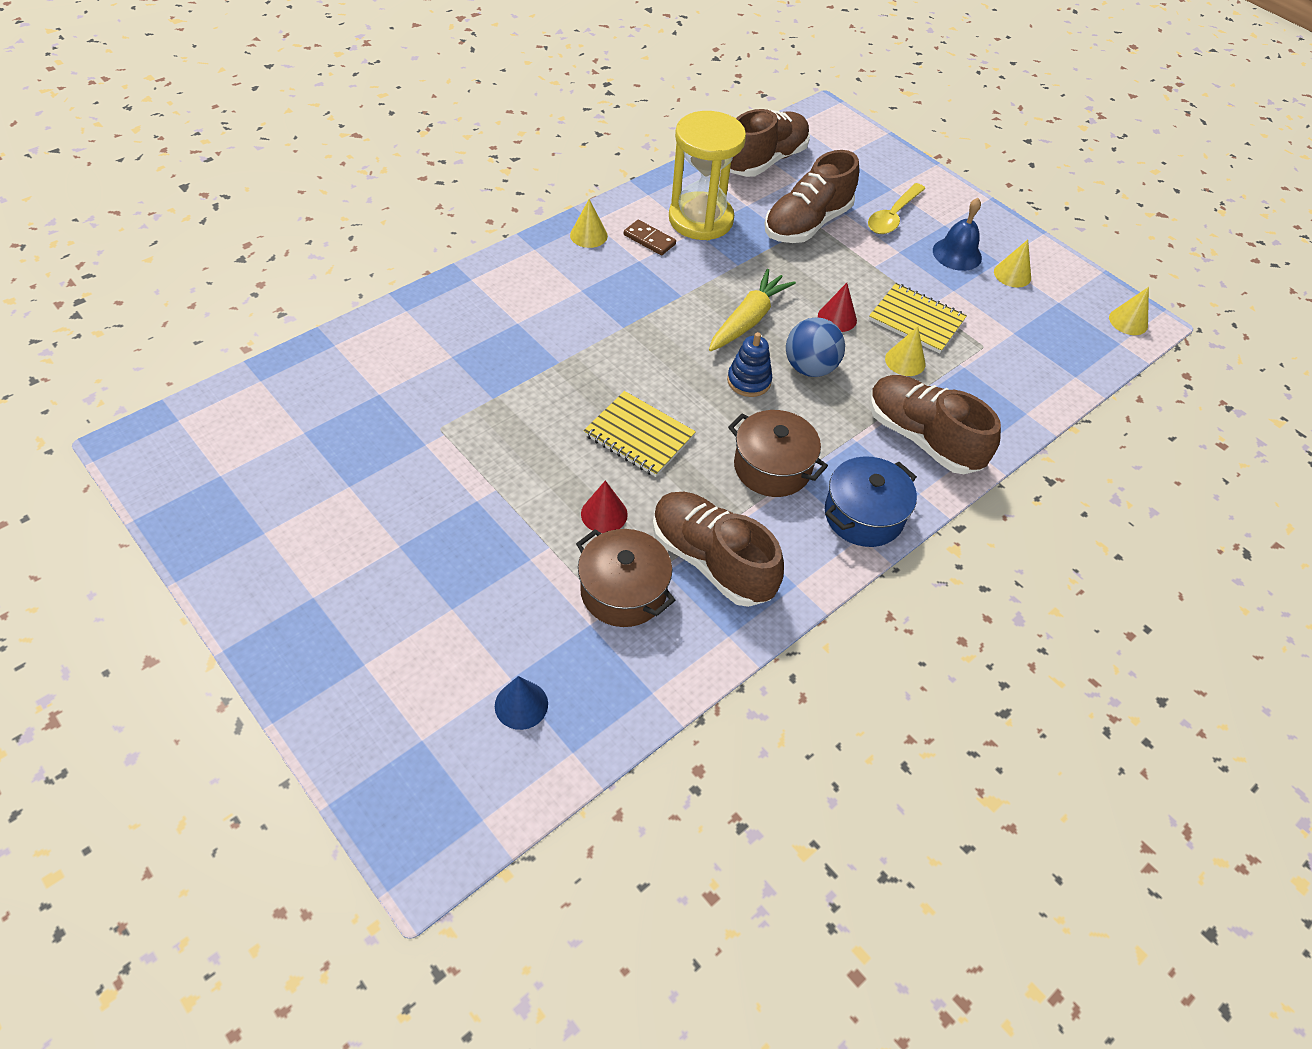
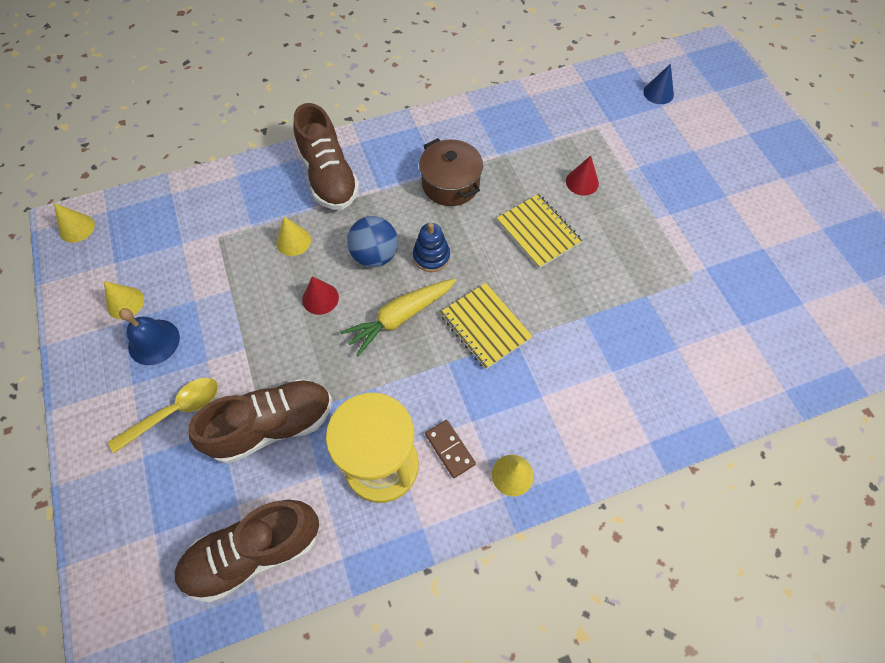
camera: 155 degrees left, 10 degrees up
brown pot [576,529,675,627] -> none
brown shoe [653,492,784,607] -> none
blue pot [825,456,917,547] -> none
yellow notebook [869,283,967,354] -> yellow notebook moved to [440,283,533,370]

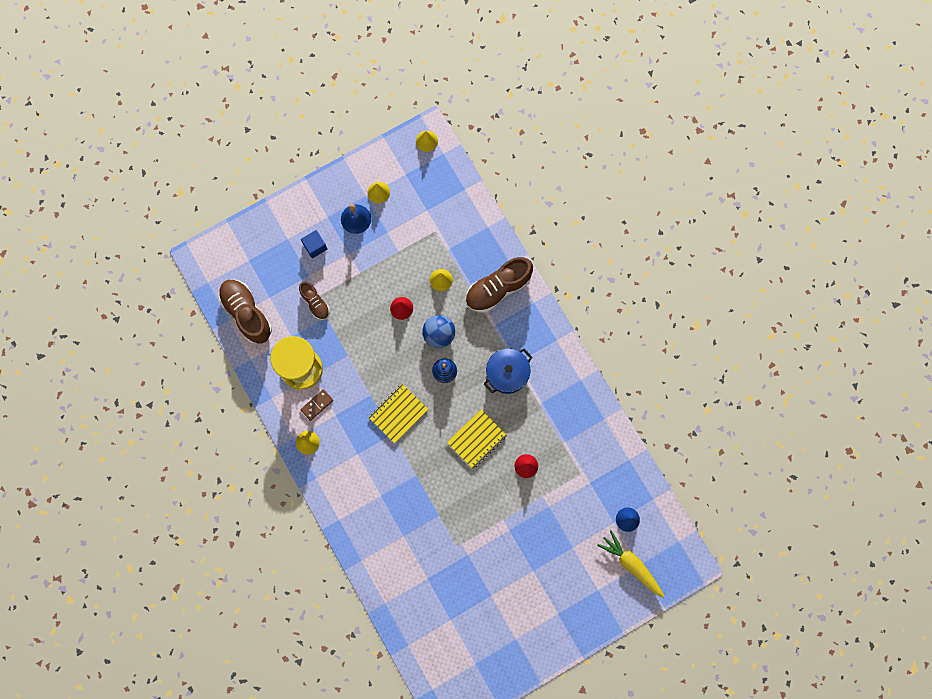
camera: 80 degrees right, 15 degrees up
yellow spoon [108,378,218,453] -> blue cube [301,230,327,258]
brown shoe [188,379,332,464] -> brown shoe [299,282,330,320], size x0.56
yellow carrot [340,279,456,356] -> yellow carrot moved to [597,530,665,598]
brown pot [419,138,483,206] -> blue pot [484,348,532,394]

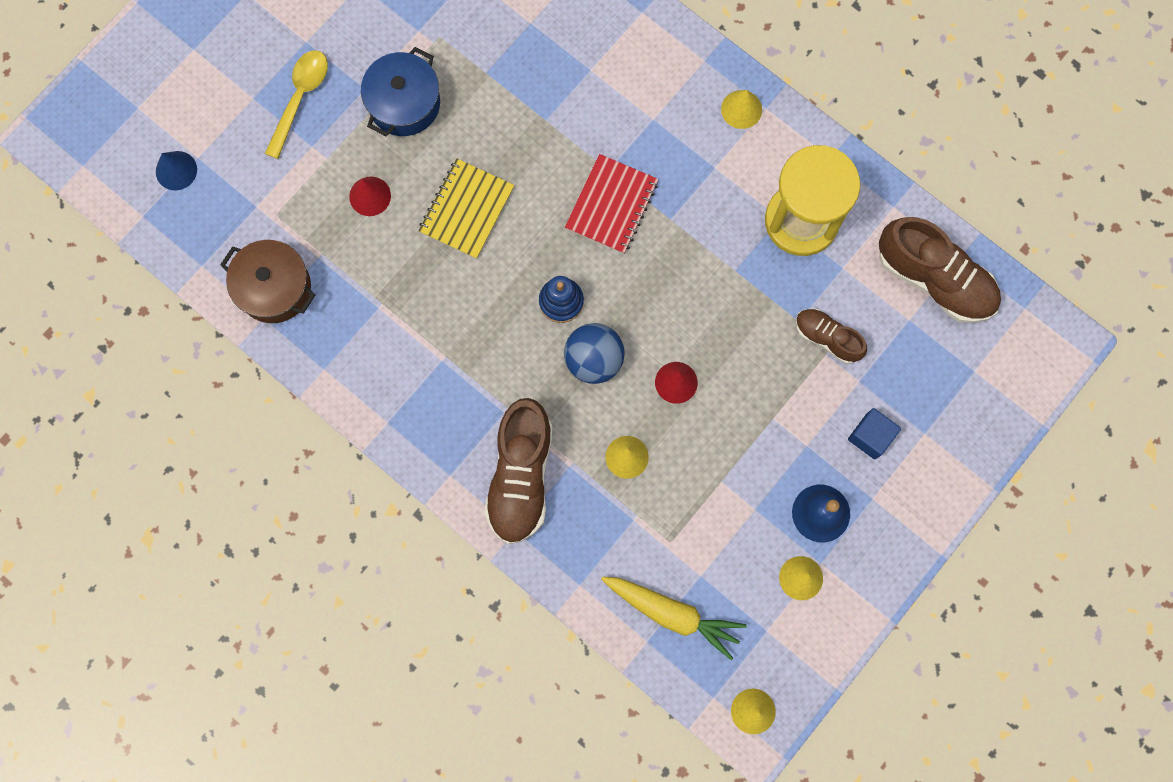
camera: 160 degrees right, 0 degrees up
brown domino [300,389,333,421] -> none
yellow notebook [369,384,428,443] -> red notebook [565,154,659,254]
brown shoe [465,257,533,313] -> brown shoe turned 150 degrees clockwise [484,398,553,544]
blue pot [484,348,532,394] -> blue pot moved to [361,47,440,136]
yellow carrot [597,530,665,598] -> yellow carrot moved to [601,577,747,660]
none -> brown pot [220,240,315,323]
none -> yellow spoon [265,50,328,159]

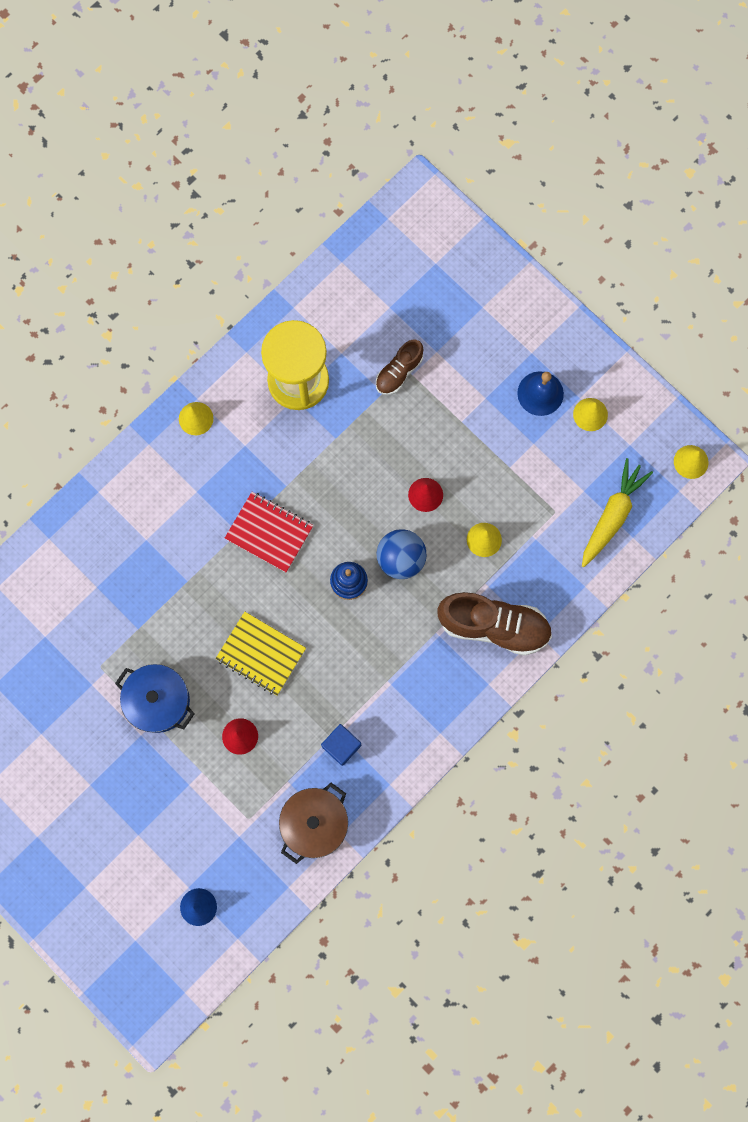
camera: 85 degrees left, 0 degrees up
yellow spoon [265,50,328,159] -> none
blue cube [848,408,901,460] -> blue cube moved to [321,724,361,766]
brown shoe [879,217,1001,323] -> none

